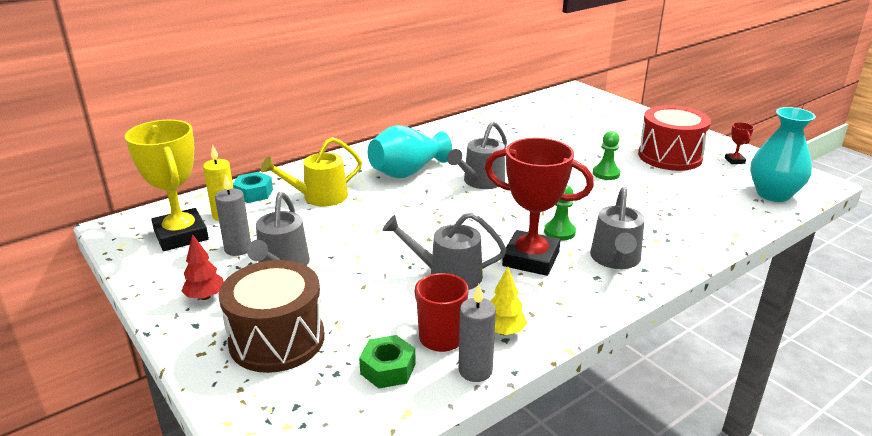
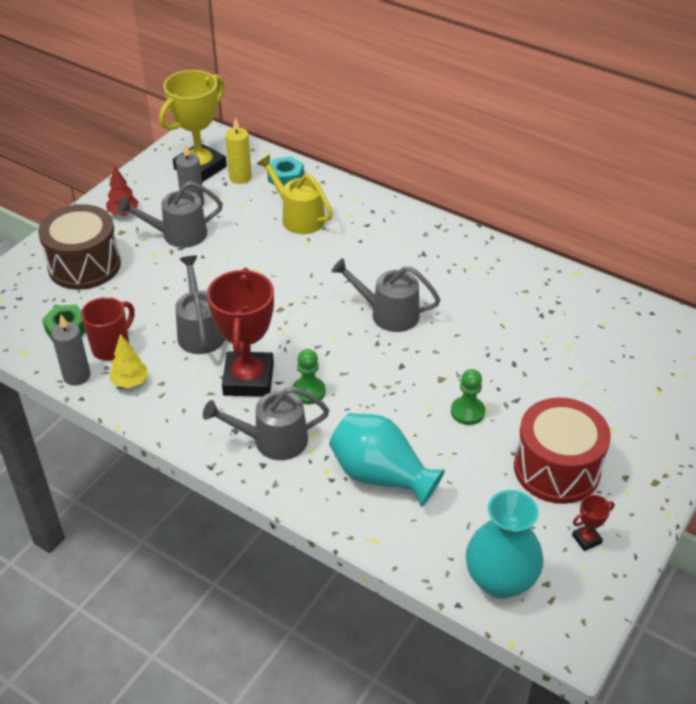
camera: 70 degrees right, 15 degrees up
turquoise vase [368,125,452,178] -> turquoise vase moved to [329,413,445,507]

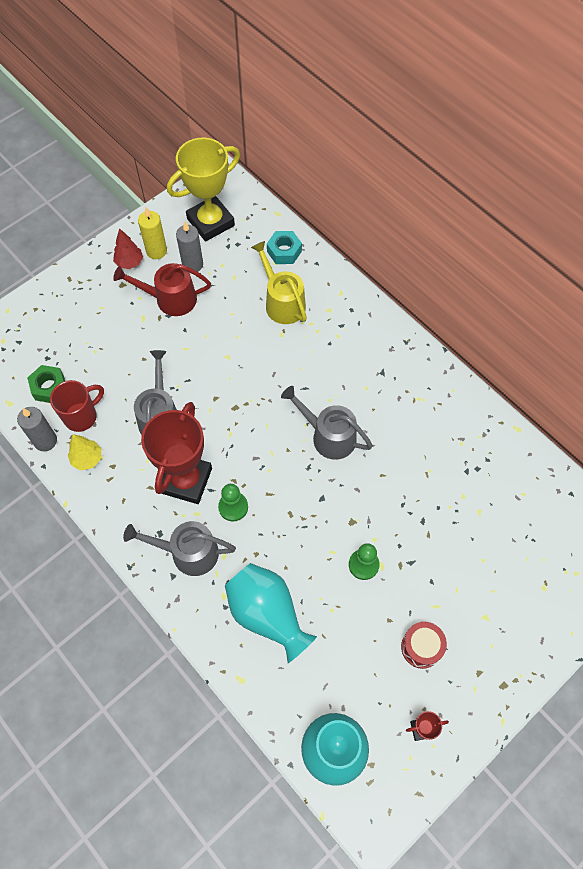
camera: 15 degrees right, 20 degrees up
brown drum [38,204,121,290] -> none
grey watering can [118,181,223,248] -> red watering can [113,263,211,316]
yellow candle [225,117,252,184] -> yellow candle moved to [138,207,167,259]
red drum [514,398,611,504] -> red drum [401,622,447,669], size x0.53

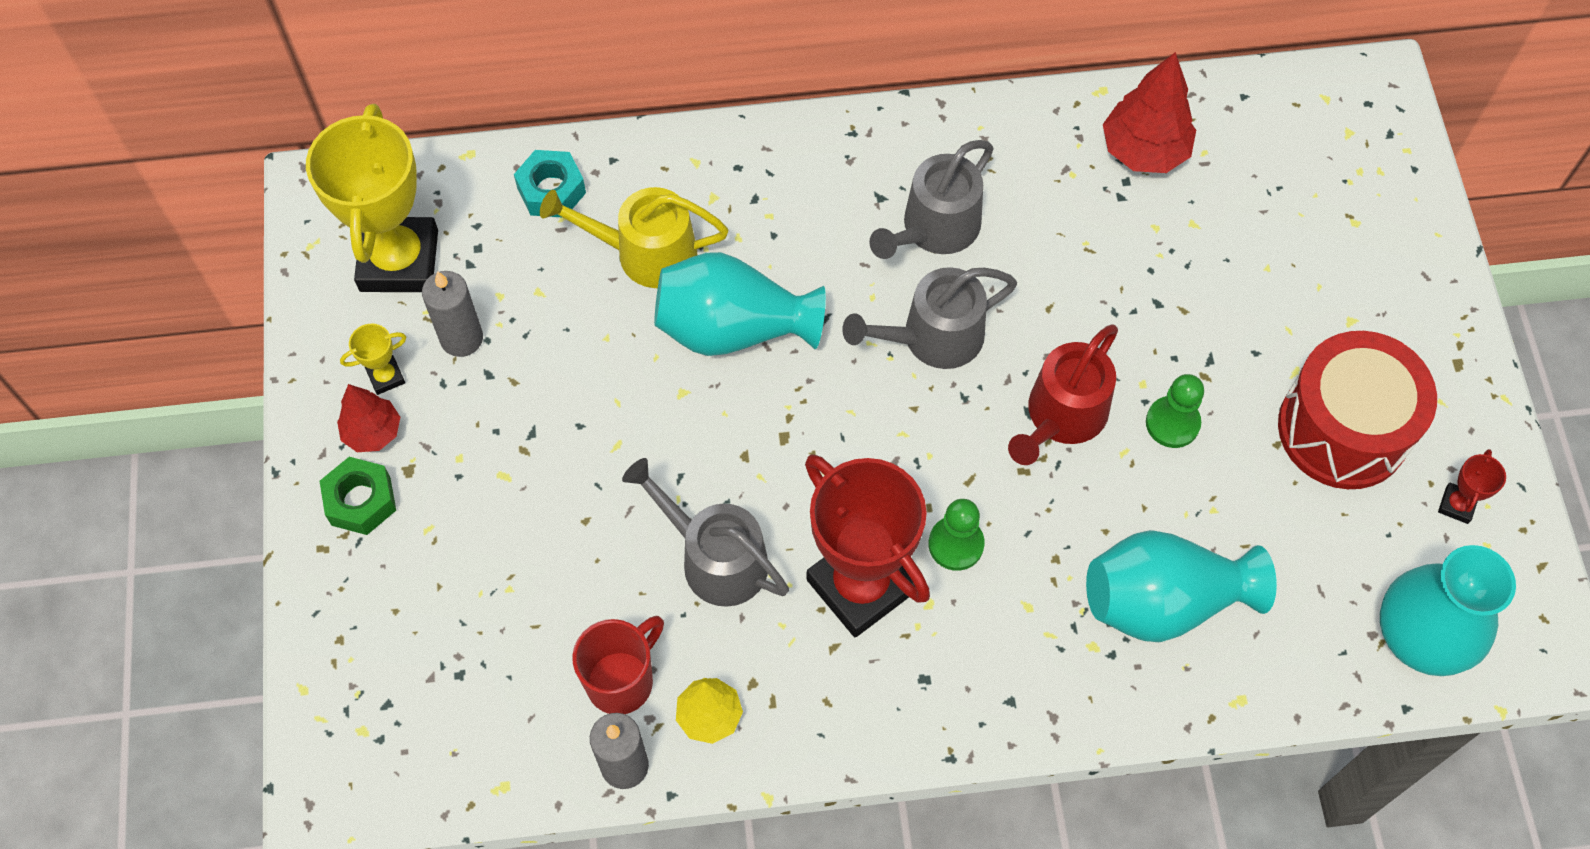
camera: 55 degrees left, 0 degrees up
green nut [27,365,65,403] -> green nut moved to [319,457,396,535]
red mug [50,380,104,432] -> red mug turned 45 degrees clockwise [572,616,664,714]
red watering can [113,263,211,316] -> red watering can moved to [1008,324,1118,465]
grey watering can [123,521,236,576] -> grey watering can moved to [869,140,994,259]
yellow candle [138,207,167,259] -> yellow trophy [340,324,406,395]
red drum [401,622,447,669] -> red drum [1278,331,1437,489], size x1.89
none -> turquoise vase [654,252,826,356]
none -> red tree [1103,52,1196,173]

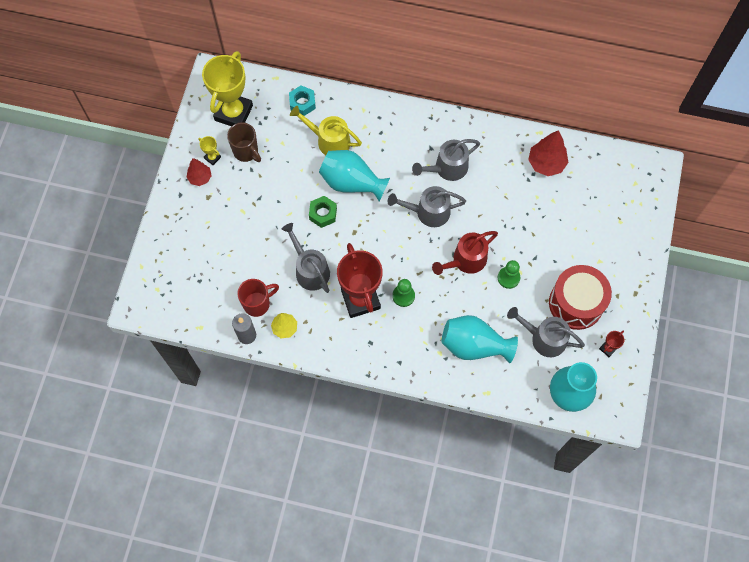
camera: 20 degrees right, 5 degrees up
green nut [319,457,396,535] -> green nut moved to [309,196,337,228]
yellow trophy [340,324,406,395] -> yellow trophy turned 45 degrees clockwise [198,136,221,165]
grey candle [422,271,483,357] -> brown mug [227,122,261,162]
none -> grey watering can [507,307,585,357]

